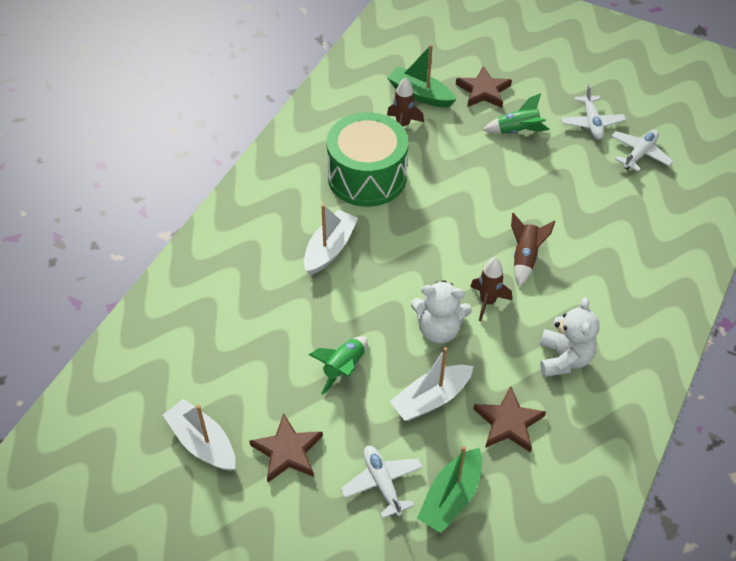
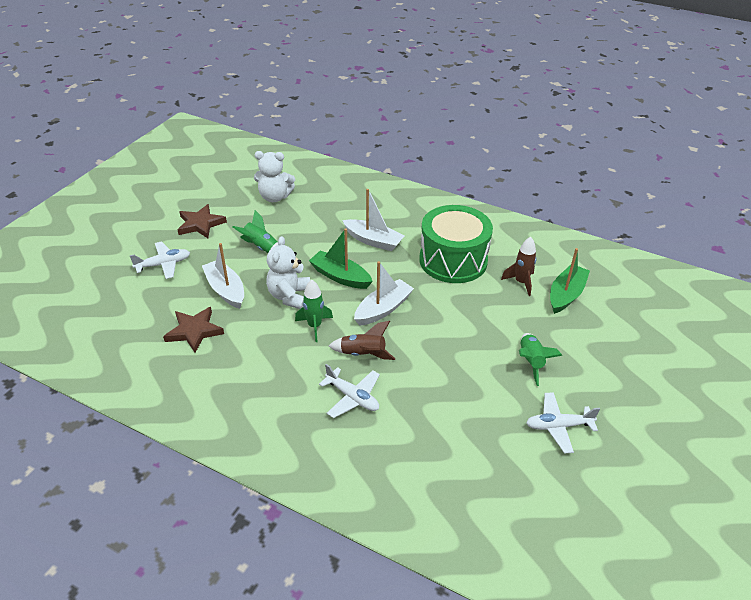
camera: 90 degrees right, 10 degrees down
white boat [163,399,235,471] -> white boat moved to [354,261,414,325]
green boat [417,446,482,533] -> green boat moved to [309,228,373,289]
brown star [456,66,512,108] -> none
brown rocket [470,257,512,321] -> green rocket [295,279,333,342]
white teddy bear [540,298,600,377] -> white teddy bear moved to [254,151,295,202]
white plane [611,130,674,172] -> white plane moved to [319,364,380,418]

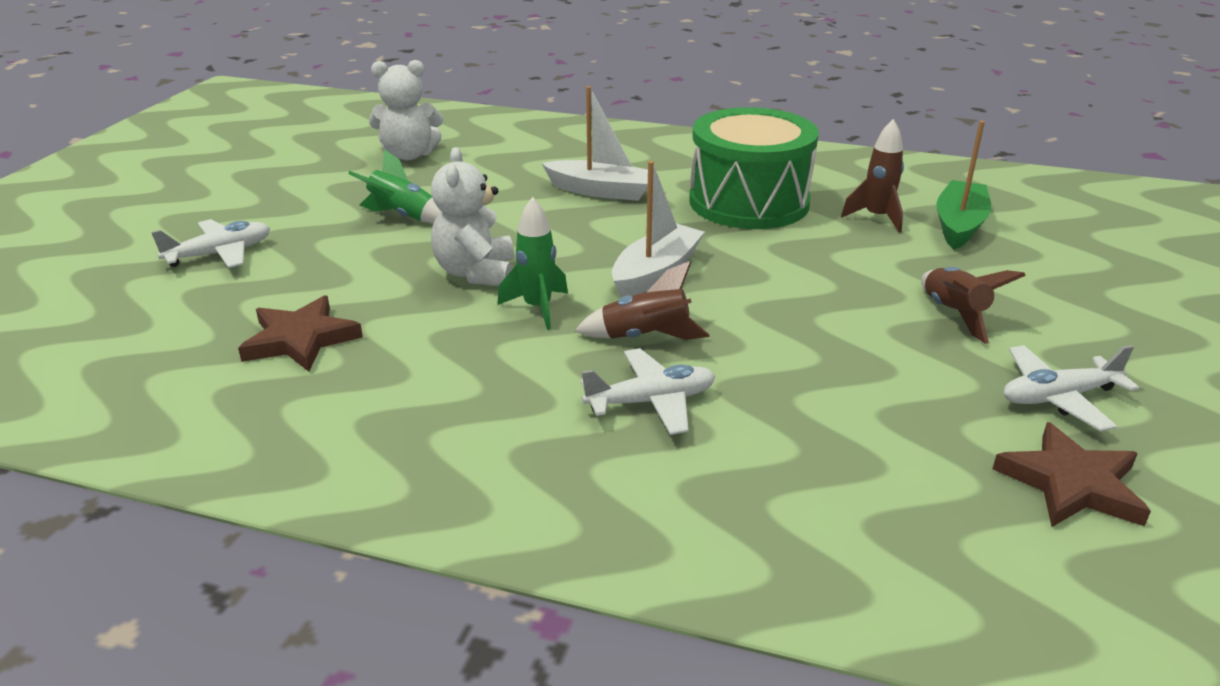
camera: 10 degrees left, 10 degrees down
brown star [178,204,227,238] -> brown star moved to [993,422,1151,527]
white boat [202,243,244,309] -> none
green boat [309,228,373,289] -> none
white plane [319,364,380,418] -> white plane turned 45 degrees counterclockwise [581,348,715,435]
green rocket [519,333,562,386] -> brown rocket [921,267,1026,344]

